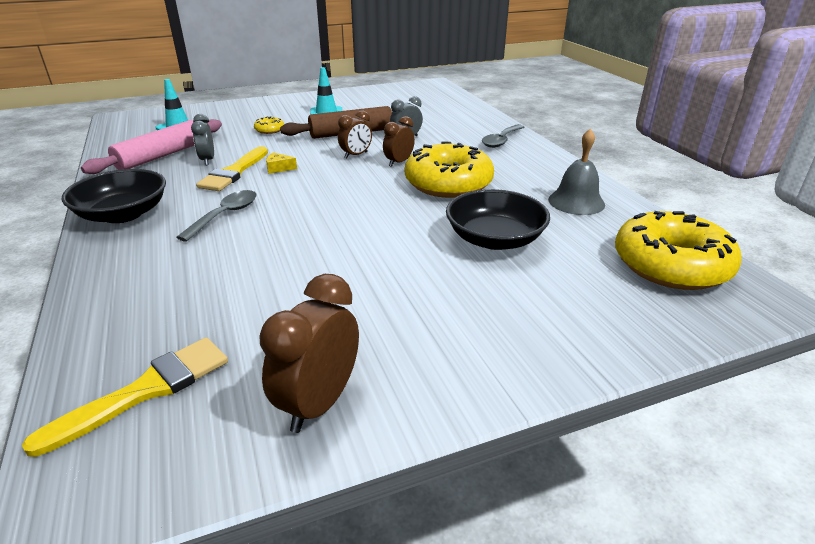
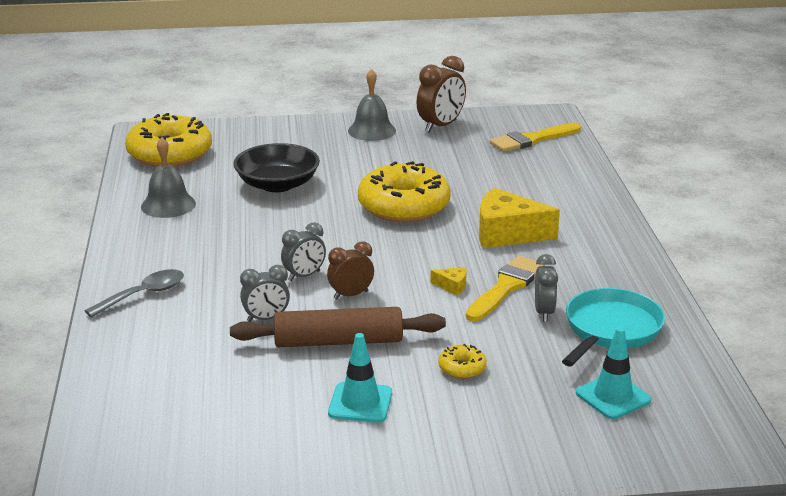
camera: 165 degrees left, 5 degrees down
black bowl [62,169,166,223] -> none
pink rolling pin [81,119,222,174] -> turquoise pan [562,288,665,366]
grey spoon [176,190,257,242] -> yellow cheese [479,188,560,248]
brown clock [383,116,415,167] -> grey clock [281,222,326,281]
yellow donut [405,141,494,198] -> yellow donut moved to [358,161,451,222]
none -> grey bell [348,69,396,141]

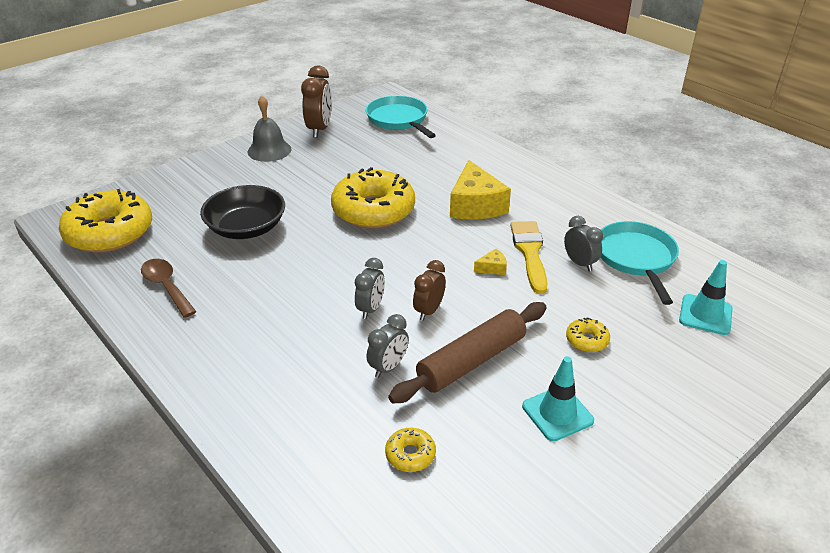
camera: 35 degrees left, 10 degrees up
grey spoon [85,269,184,317] -> none
grey bell [141,137,196,218] -> brown spoon [141,259,196,318]
yellow cheese [479,188,560,248] -> yellow cheese turned 75 degrees counterclockwise [450,160,511,219]
yellow brush [490,123,581,152] -> turquoise pan [366,95,436,138]
none -> yellow donut [385,428,436,472]

